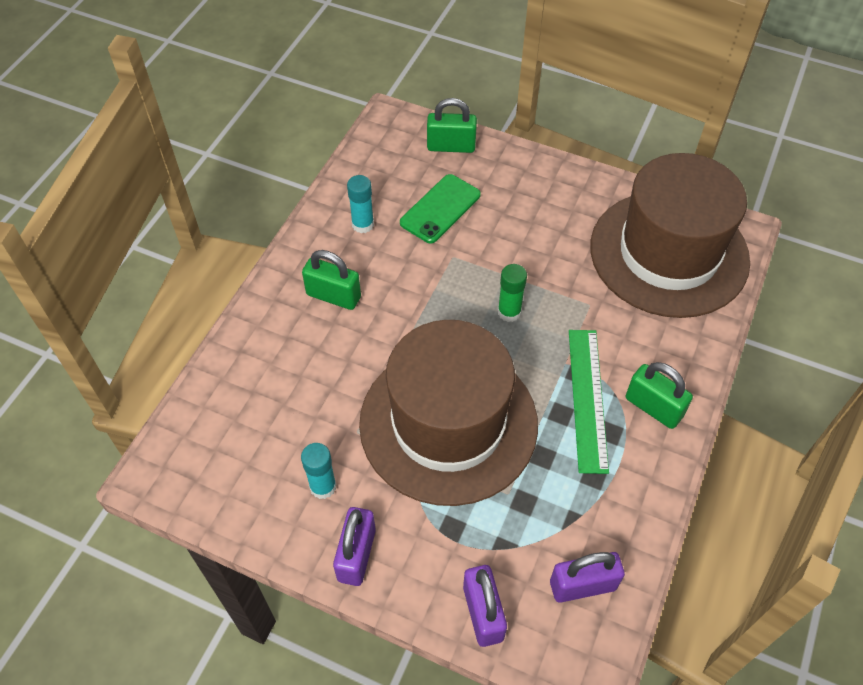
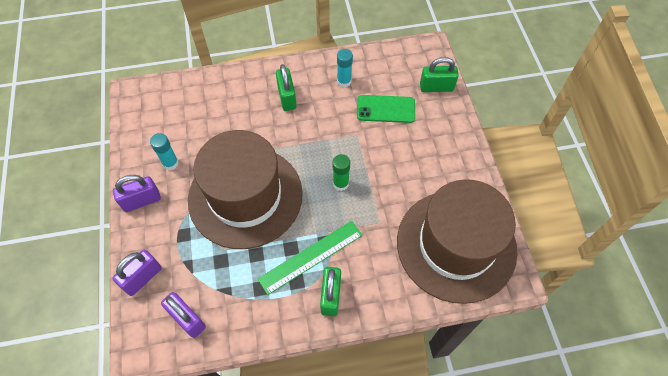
camera: 55 degrees right, 5 degrees up
green padlock [427,98,477,153] -> green padlock turned 60 degrees counterclockwise [420,57,459,92]

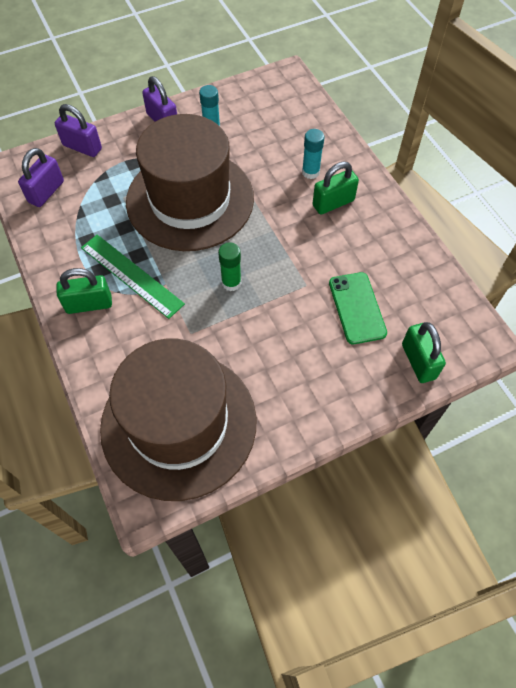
camera: 75 degrees right, 0 degrees up
turquoise glue stick [337,49,353,87] -> turquoise glue stick moved to [302,129,324,179]

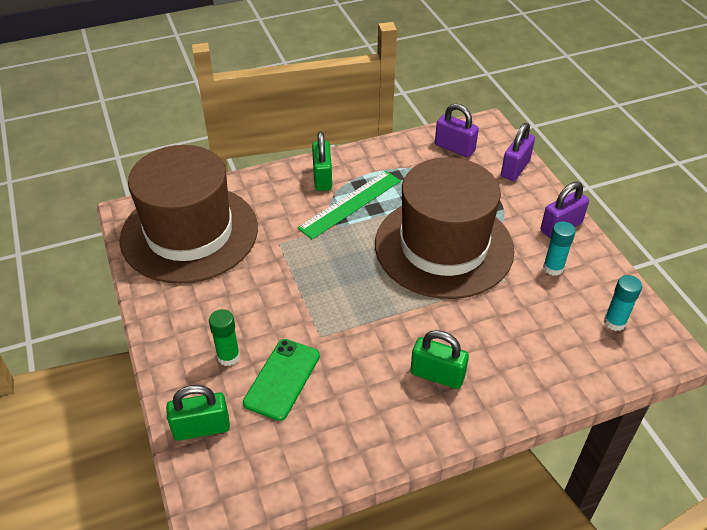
camera: 95 degrees right, 15 degrees down
green glue stick [218,242,241,291] -> green glue stick moved to [209,309,240,366]
turquoise glue stick [302,129,324,179] -> turquoise glue stick moved to [604,275,642,331]
green padlock [312,162,359,215] -> green padlock turned 45 degrees counterclockwise [410,330,469,389]
green phone [329,272,387,344] -> green phone turned 60 degrees counterclockwise [243,339,320,421]

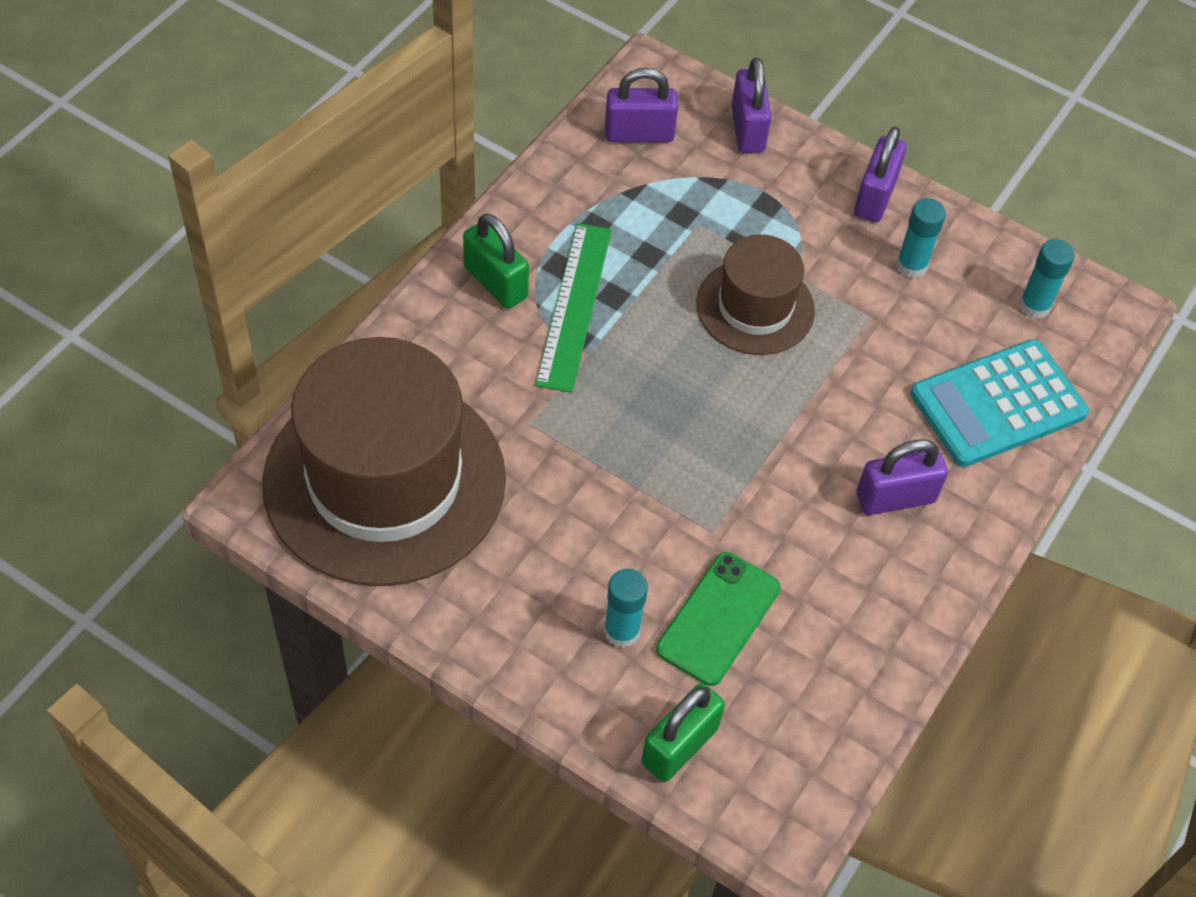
camera: 40 degrees left, 10 degrees up
green glue stick [209,309,240,366] -> turquoise glue stick [604,569,648,648]
green phone [243,339,320,421] -> green phone turned 45 degrees clockwise [656,552,780,686]
brown hat [375,157,514,299] -> brown hat [696,234,815,355], size x0.53
green padlock [410,330,469,389] -> purple padlock [856,439,948,515]
none -> turquoise calculator [910,339,1089,467]

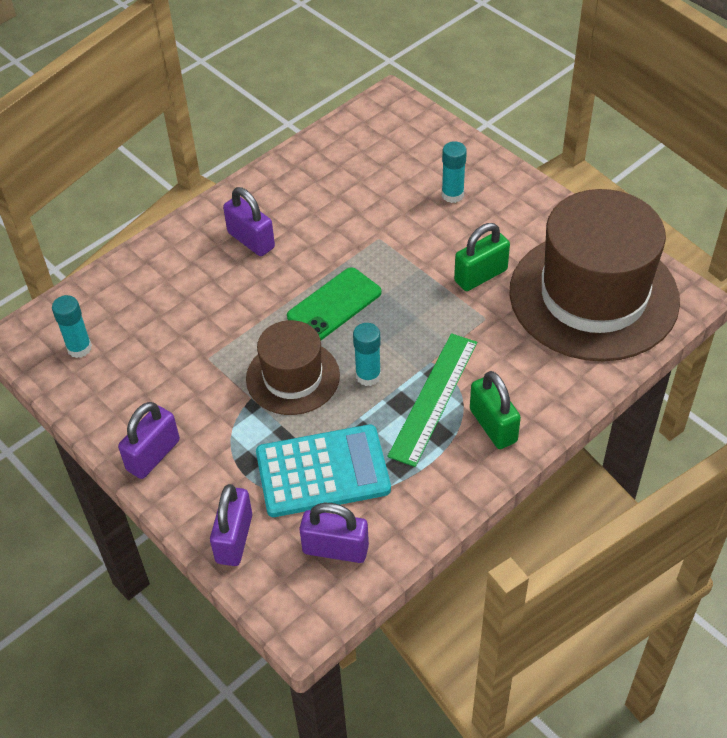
camera: 160 degrees left, 5 degrees down
green padlock [641,683,725,782] -> green padlock moved to [454,223,510,291]
green phone [656,552,780,686] -> green phone moved to [287,267,382,340]
purple padlock [856,439,948,515] -> purple padlock turned 45 degrees clockwise [223,187,275,256]
turquoise glue stick [896,198,946,278] -> turquoise glue stick moved to [353,323,381,386]
turquoise calculator [910,339,1089,467] -> turquoise calculator moved to [256,424,391,517]

